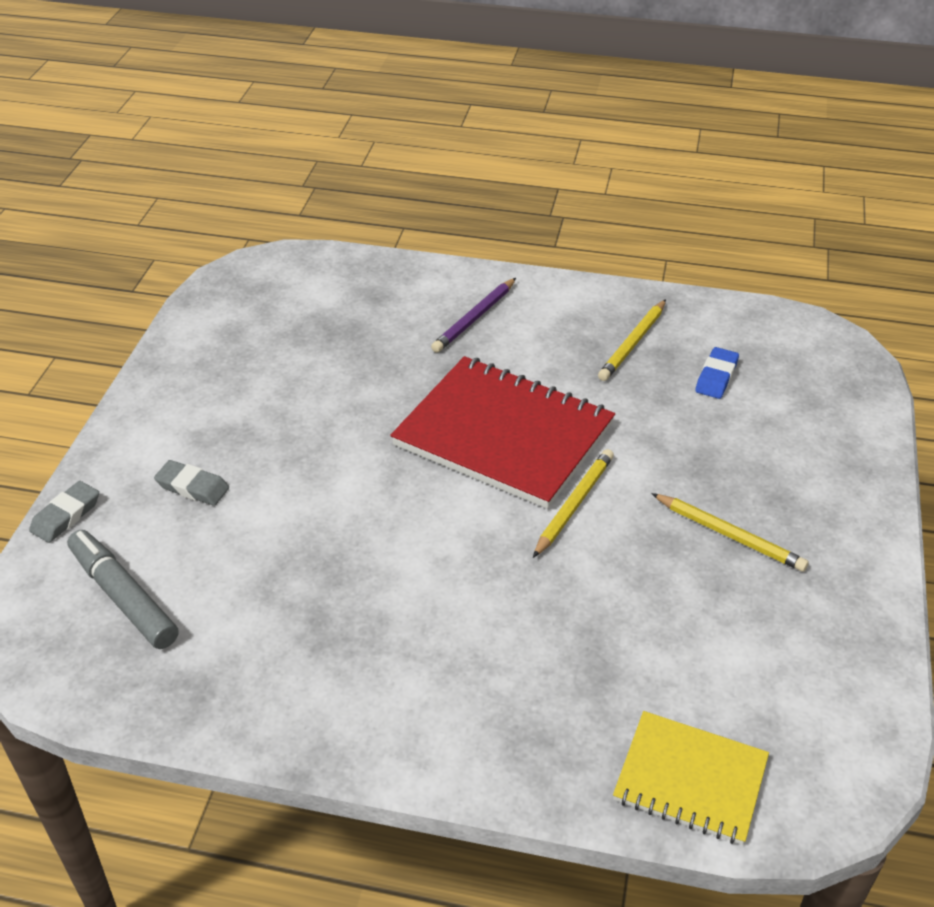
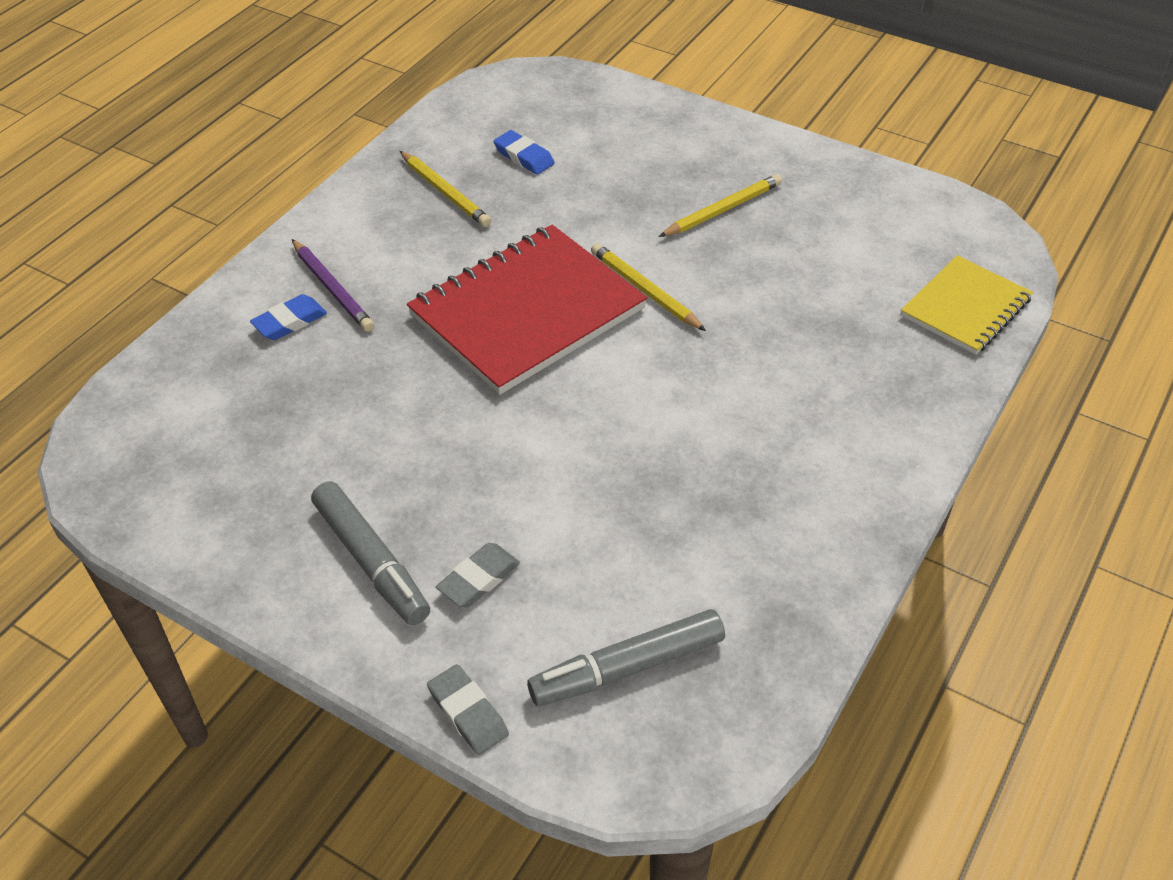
camera: 70 degrees left, 5 degrees up
none -> blue eraser [250,294,327,340]
none -> grey marker [311,481,430,625]

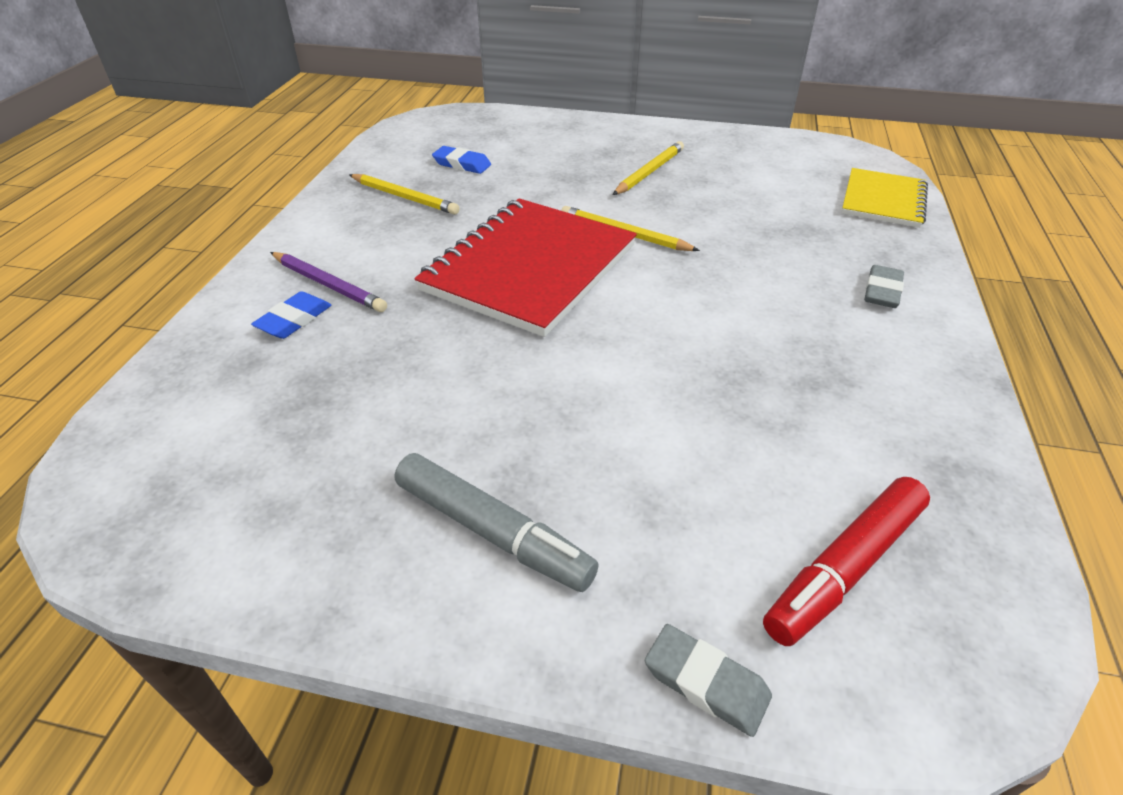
camera: 20 degrees left, 5 degrees down
grey eraser [436,543,520,607] -> grey eraser moved to [864,265,904,308]
grey marker [527,609,725,706] -> red marker [763,477,930,646]

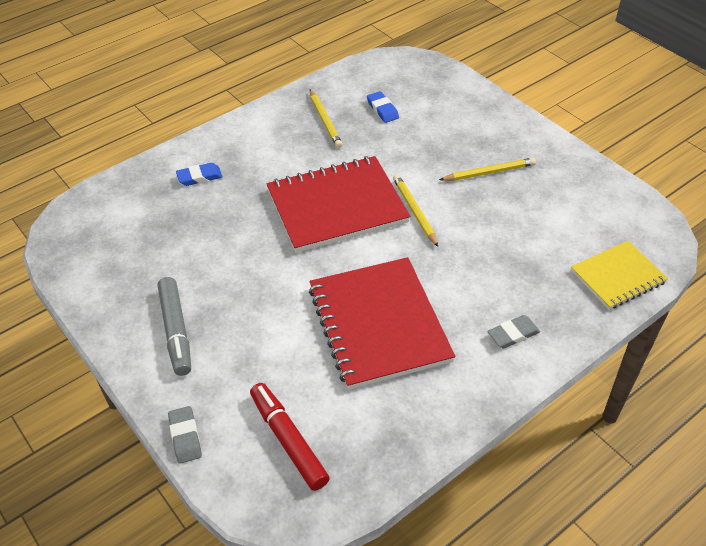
camera: 40 degrees right, 5 degrees up
purple pencil [270,252,387,312] -> none
red marker [763,477,930,646] -> red marker turned 60 degrees clockwise [250,383,330,491]
none -> red notebook [309,257,455,390]

